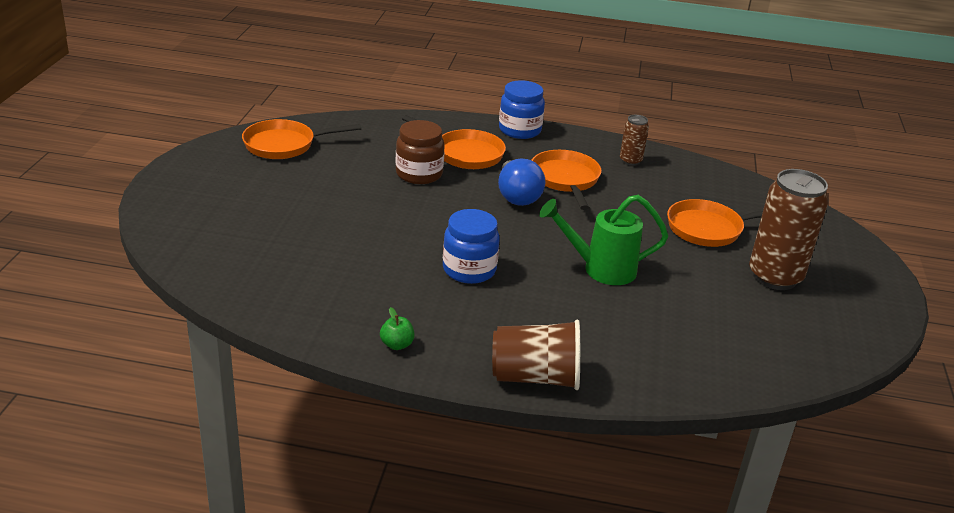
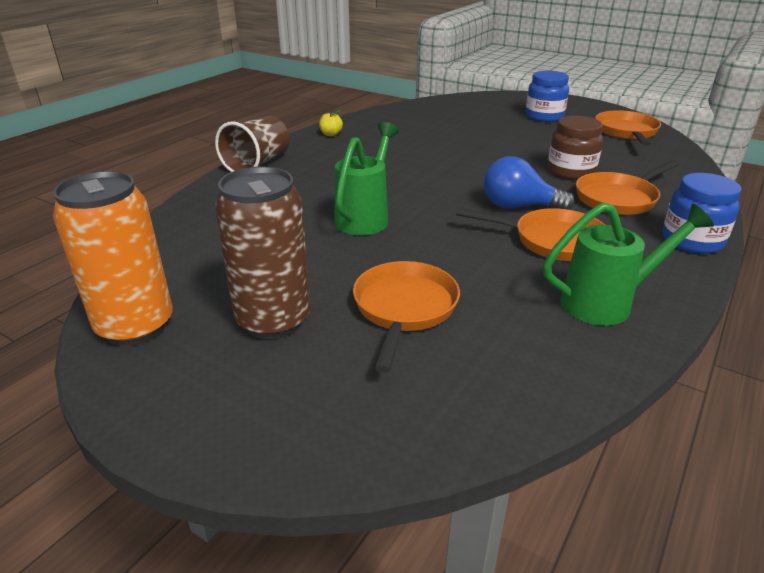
camera: 115 degrees right, 0 degrees up
green apple [380,307,415,350] -> yellow apple [319,110,343,136]
blue jar [443,209,500,284] -> blue jar moved to [526,71,569,122]
brown can [620,115,649,166] -> green watering can [543,203,714,326]
none -> orange can [53,171,173,346]

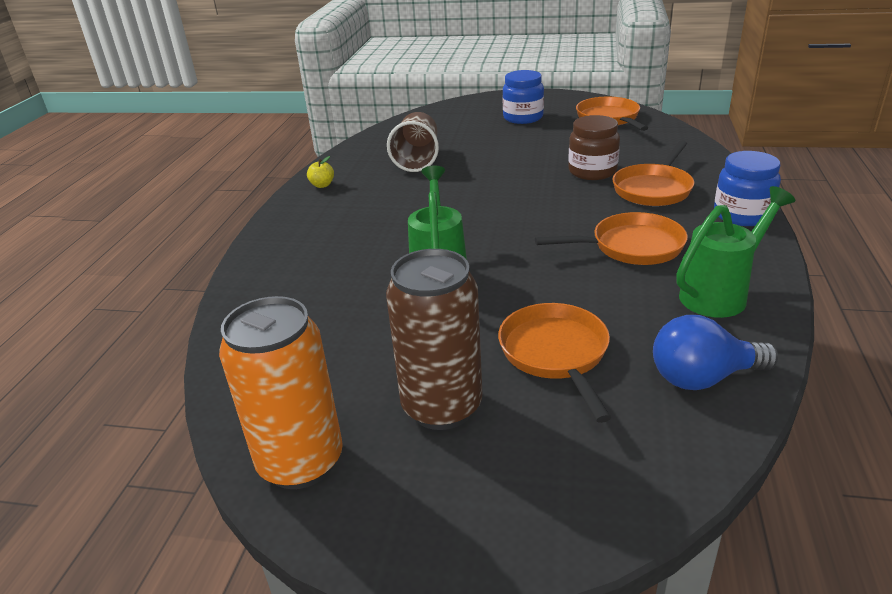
camera: 20 degrees left, 0 degrees up
brown cup [215,116,289,172] -> brown cup moved to [387,112,439,172]
blue light bulb [484,156,574,210] -> blue light bulb moved to [653,315,778,390]

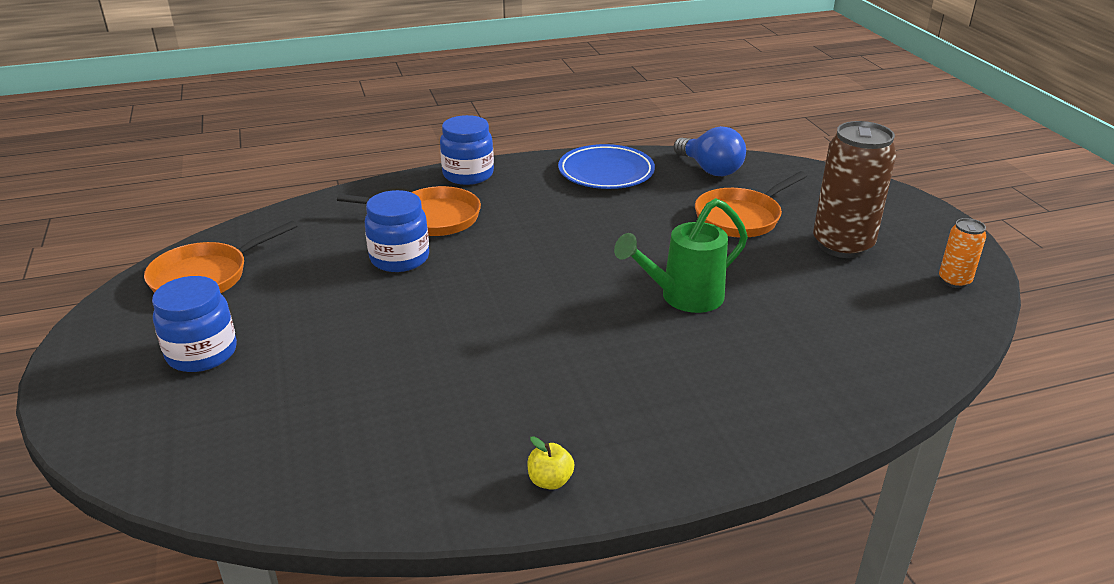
camera: 120 degrees left, 0 degrees up
orange can [219,296,343,489] -> orange can [939,218,986,288], size x0.50
brown cup [387,112,439,172] -> none
orange pan [535,212,688,265] -> none
brown jar [568,115,620,180] -> blue jar [365,190,429,272]
green watering can [676,186,796,318] -> blue plate [558,144,655,189]

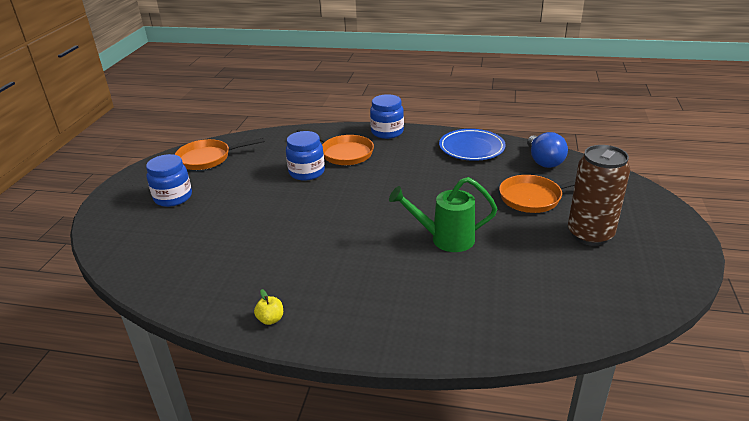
camera: 30 degrees right, 0 degrees up
orange can [939,218,986,288] -> none

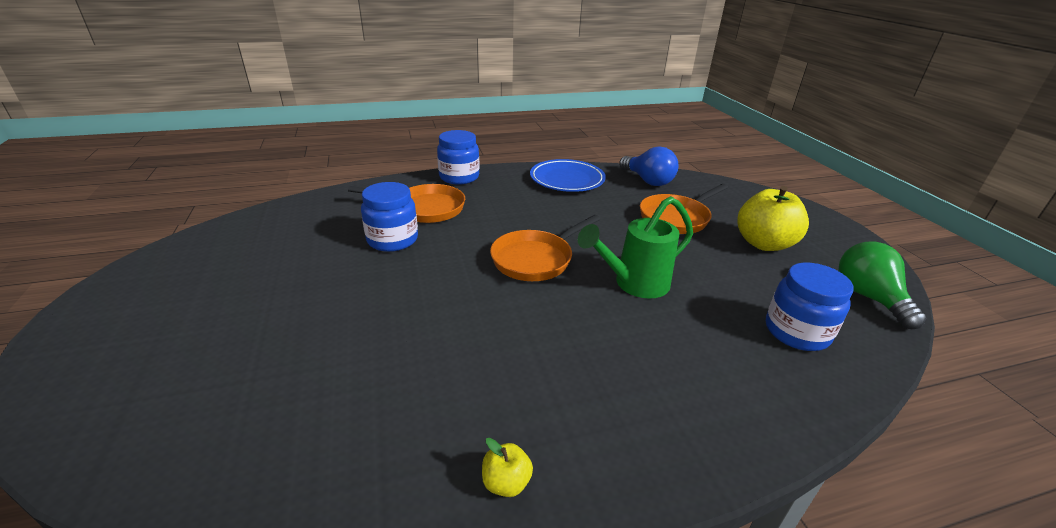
camera: 30 degrees left, 0 degrees up
blue jar [146,154,192,207] -> blue jar moved to [766,262,854,351]
orange pan [175,138,265,170] -> orange pan moved to [490,215,600,281]
brown can [568,145,630,246] -> yellow apple [738,186,809,251]
none -> green light bulb [839,241,926,329]

